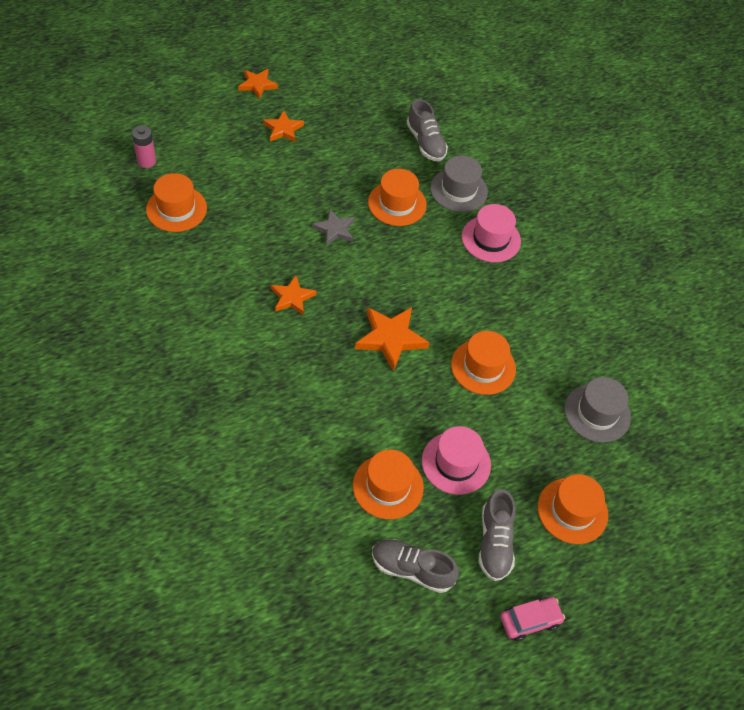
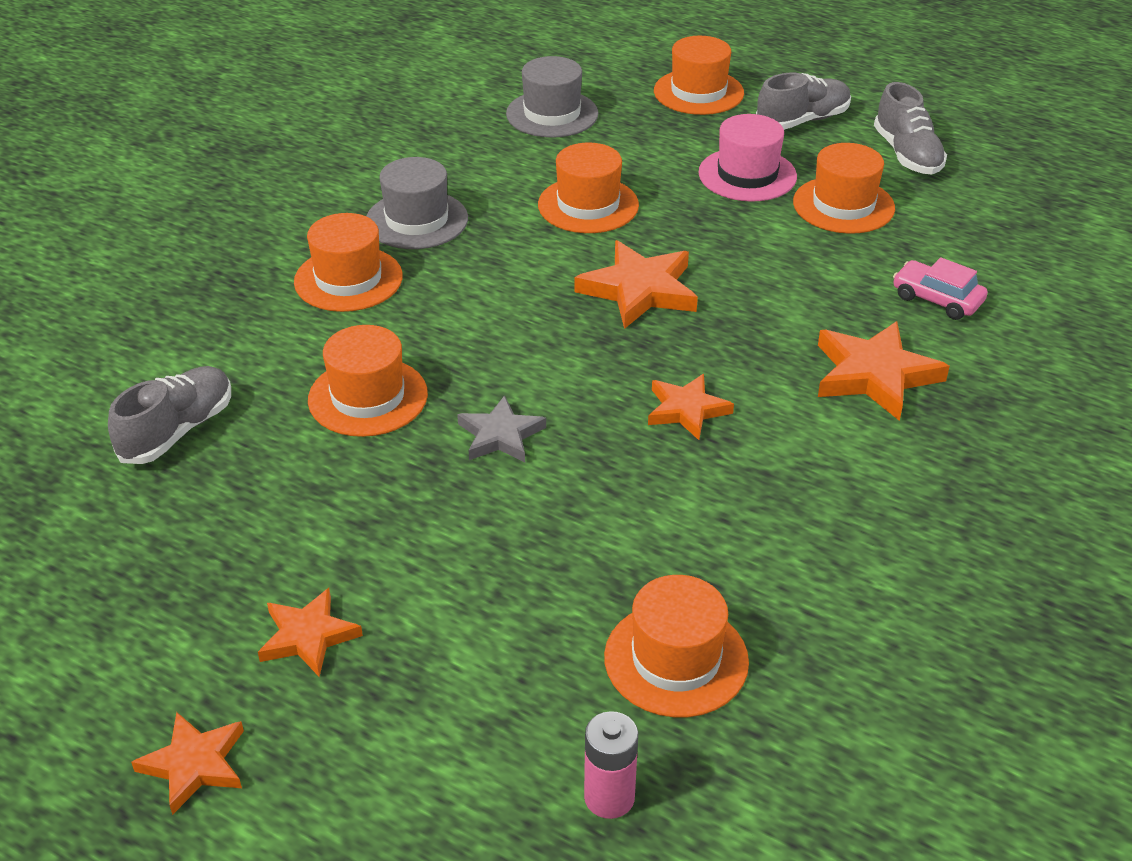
camera: 120 degrees left, 15 degrees down
grey hat [430,155,488,212] -> grey hat moved to [366,157,468,249]
pink hat [462,204,521,262] -> orange hat [294,213,403,312]
pink car [500,597,565,641] -> pink car moved to [893,257,988,320]
none -> orange star [818,321,950,421]

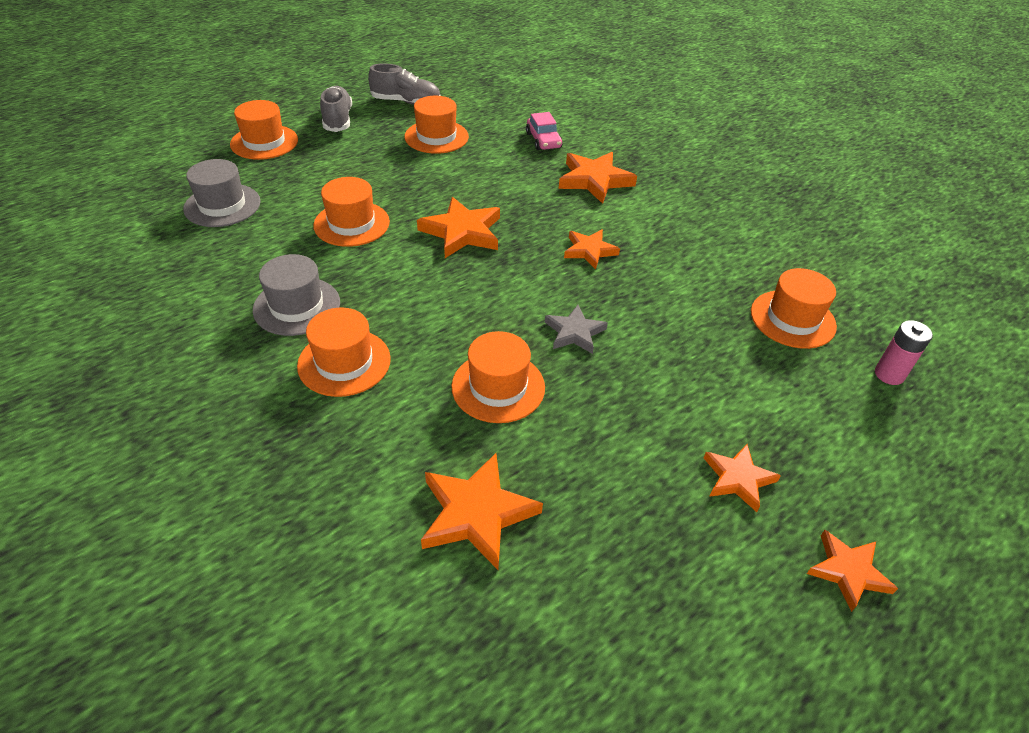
camera: 70 degrees left, 5 degrees up
grey shoe [108,366,231,464] -> orange star [421,453,543,570]
pink hat [699,114,797,202] -> none
pink car [893,257,988,320] -> pink car turned 75 degrees counterclockwise [526,112,563,150]

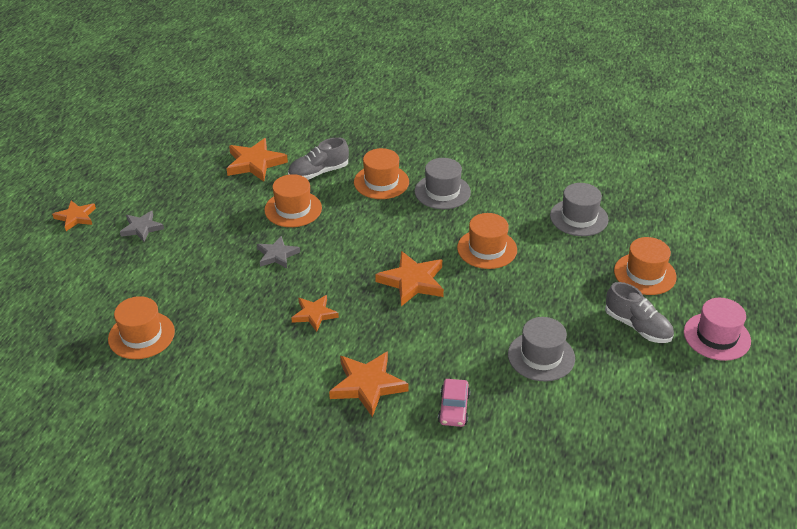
camera: 145 degrees right, 5 degrees down
grey shoe [368,63,441,105] -> grey shoe moved to [288,137,349,180]
orange hat [404,96,469,154] -> grey hat [508,317,575,381]
pink car [526,112,563,150] -> pink car turned 120 degrees counterclockwise [438,379,471,427]
orange star [704,444,781,512] -> grey star [120,211,164,242]
pink battery [875,320,933,385] -> none
none -> pink hat [684,298,751,361]

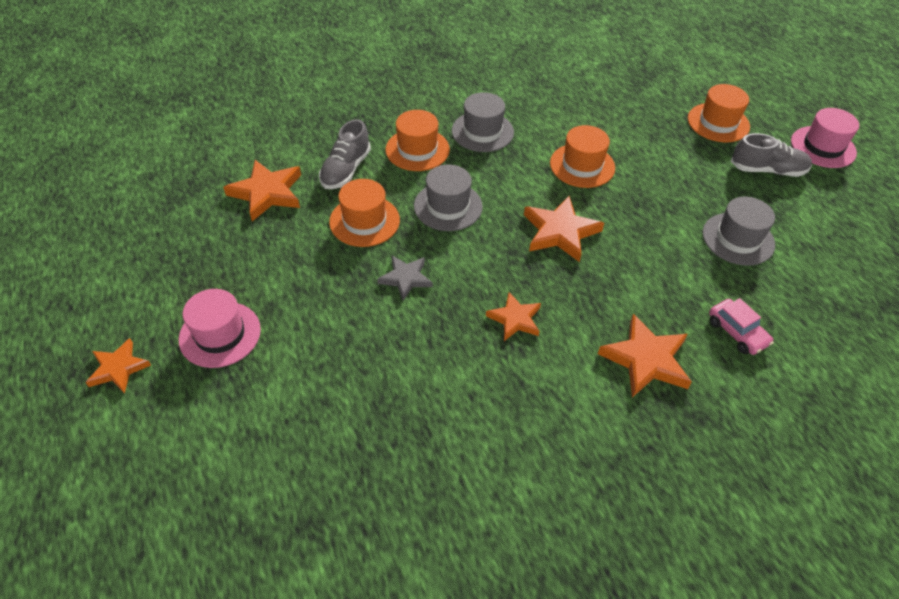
camera: 40 degrees left, 10 degrees up
orange hat [108,296,175,359] -> none
grey star [120,211,164,242] -> pink hat [179,289,261,368]
grey hat [550,183,608,236] -> grey hat moved to [414,165,483,231]

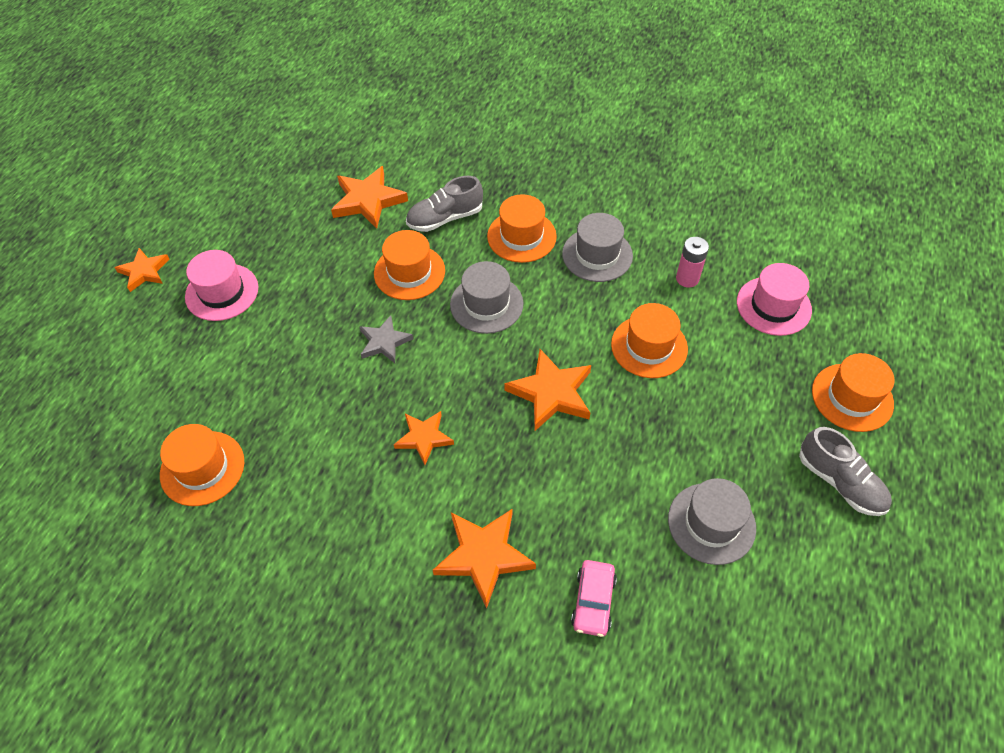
camera: 45 degrees right, 5 degrees up
pink hat [791,108,859,168] -> pink hat moved to [737,263,812,336]
none -> orange hat [160,424,244,506]
none -> pink battery [676,237,709,288]

